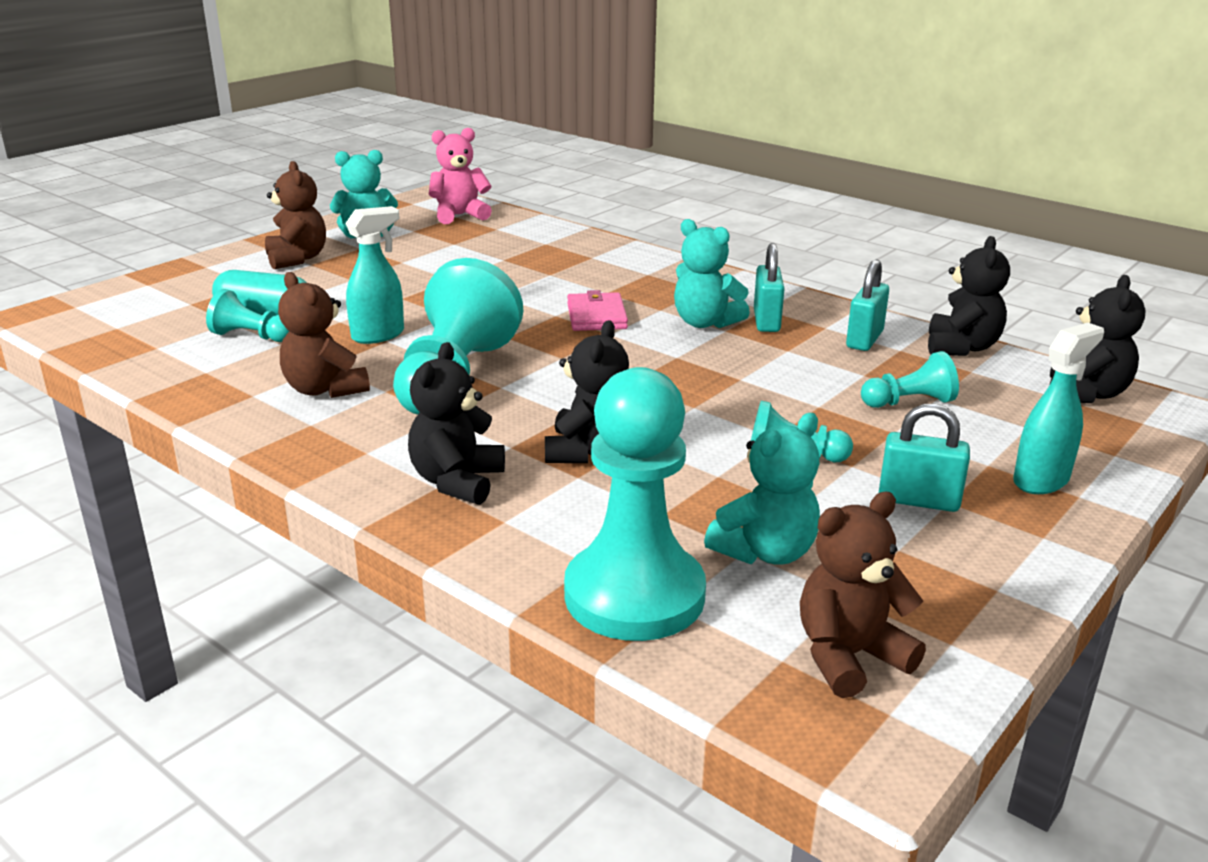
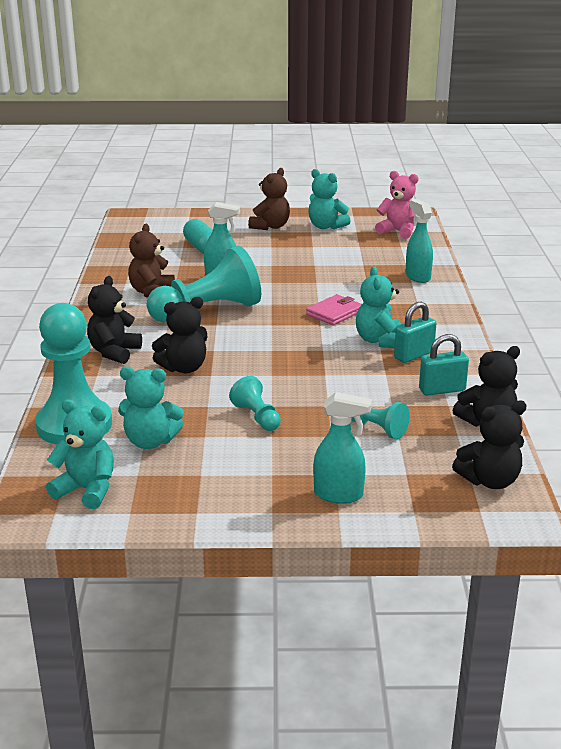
camera: 50 degrees right, 0 degrees up
turquoise pawn [206,289,289,342] -> none
black teddy bear [408,342,505,505] -> black teddy bear turned 45 degrees counterclockwise [87,276,142,364]
brown teddy bear [800,491,926,698] -> turquoise teddy bear [46,399,114,509]
turquoise padlock [879,403,970,512] -> none
none -> turquoise spray bottle [406,199,433,283]

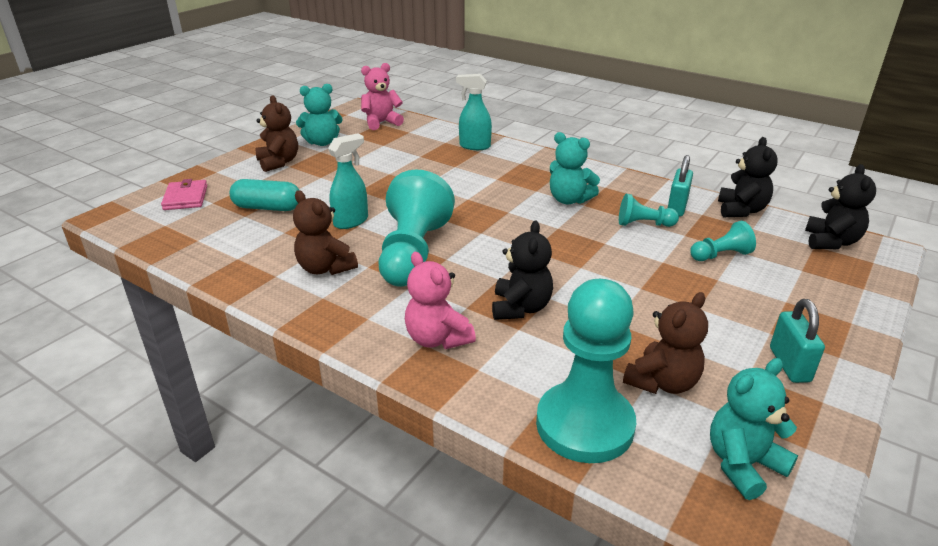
camera: 55 degrees left, 5 degrees up
black teddy bear [87,276,142,364] -> pink teddy bear [405,252,476,349]
turquoise teddy bear [118,366,184,449] -> brown teddy bear [623,292,708,394]
turquoise pawn [229,376,281,431] -> turquoise pawn moved to [619,194,679,227]
pink wallet [306,294,362,325] -> pink wallet moved to [161,179,207,210]
turquoise spray bottle [313,392,372,504] -> none
turquoise padlock [394,302,436,363] -> turquoise padlock moved to [770,299,825,383]

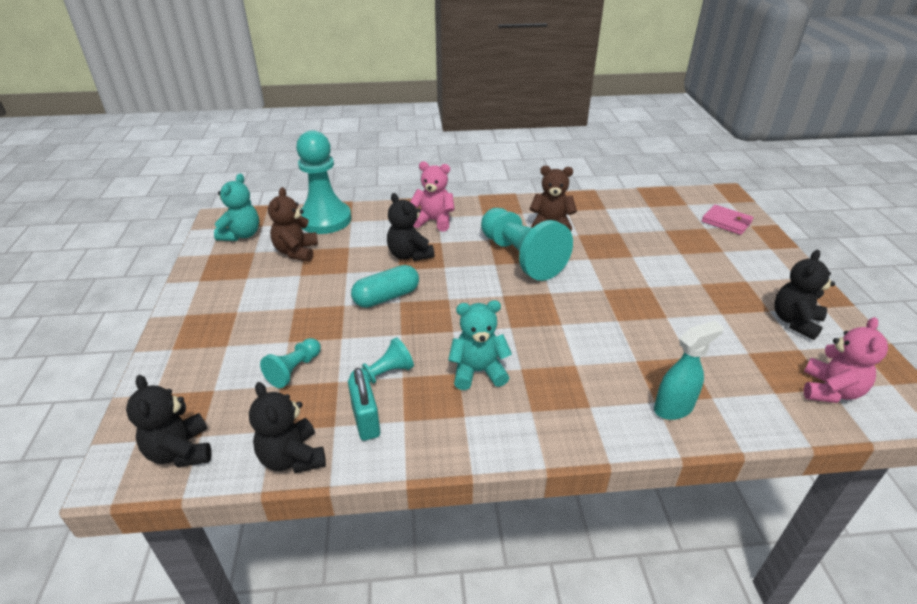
camera: 140 degrees right, 5 degrees up
turquoise capsule [230,179,299,211] -> turquoise capsule moved to [351,265,419,308]
brown teddy bear [256,95,298,172] -> none
turquoise teddy bear [296,84,343,146] -> black teddy bear [774,250,835,340]
turquoise spray bottle [328,133,368,229] -> none
turquoise padlock [770,299,825,383] -> none

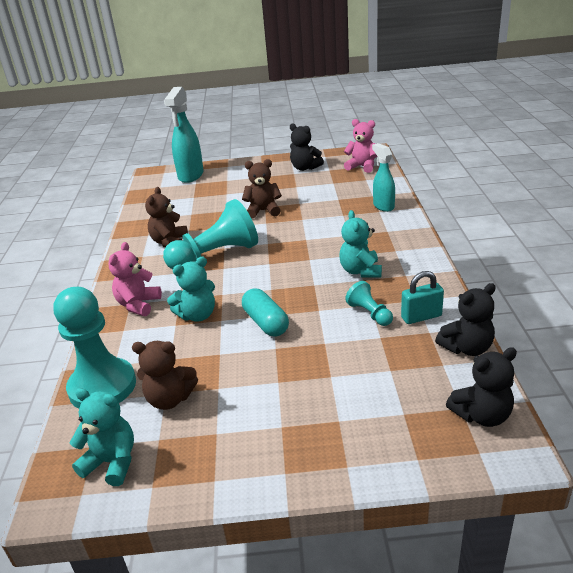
camera: 85 degrees left, 5 degrees down
turquoise pawn [260,338,321,388] -> none
black teddy bear [387,193,434,261] -> turquoise teddy bear [167,256,215,322]
pink wallet [702,205,753,235] -> turquoise spray bottle [164,87,204,183]
none -> brown teddy bear [242,159,282,219]

